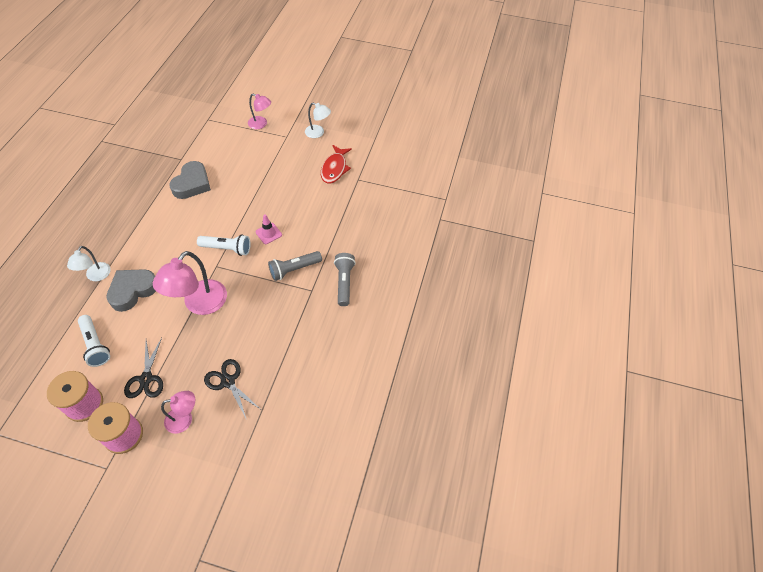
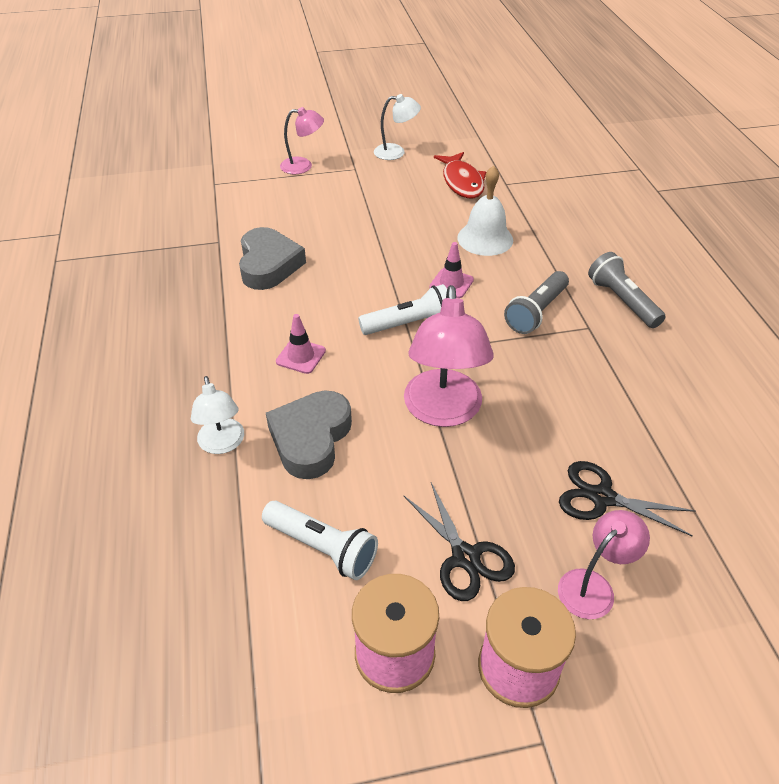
camera: 25 degrees left, 10 degrees down
none -> pink traffic cone [276,314,326,374]
none -> white bell [457,165,513,256]

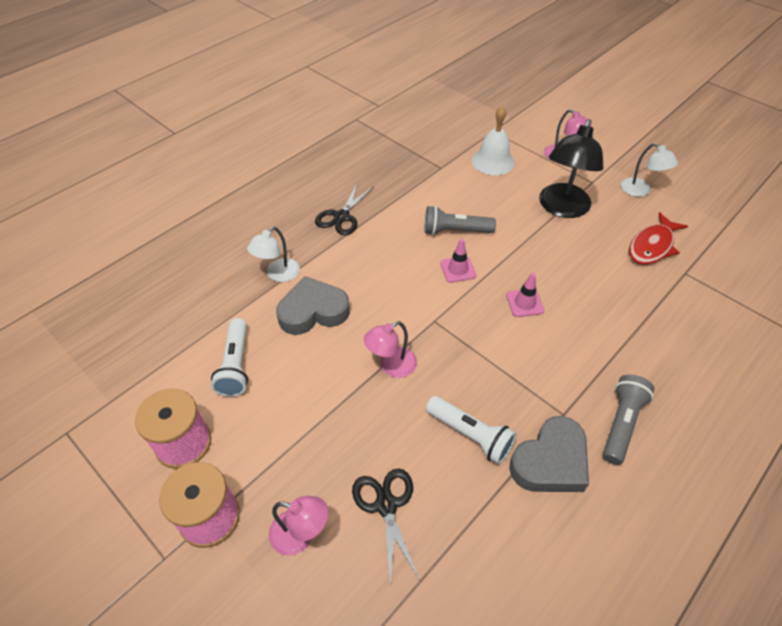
camera: 55 degrees right, 5 degrees up
grey heart [239,227,306,290] -> grey heart moved to [509,416,589,492]
pink traffic cone [276,314,326,374] -> pink traffic cone moved to [440,239,476,283]
white flashlight [358,284,447,335] -> white flashlight moved to [426,396,516,464]
pink lamp [404,285,493,427] -> pink lamp [364,321,417,378], size x0.57
black scissors [404,483,515,601] -> black scissors moved to [315,182,373,235]
white bell [457,165,513,256] -> white bell moved to [472,106,515,175]
grey flashlight [504,271,569,334] -> grey flashlight moved to [425,206,496,235]
none -> black lamp [539,119,603,218]

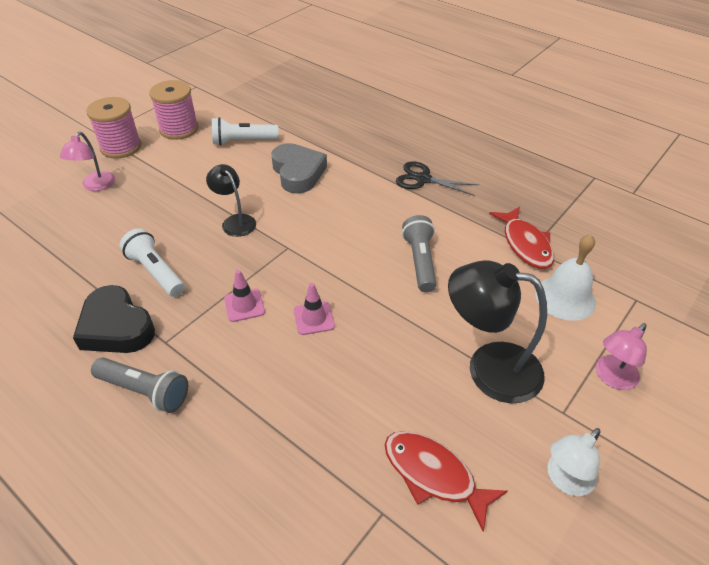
camera: 85 degrees right, 5 degrees down
white lamp [247,227,300,282] -> none
black scissors [352,468,420,587] -> none
pink lamp [364,321,417,378] -> black lamp [206,164,256,237]
white flashlight [426,396,516,464] -> white flashlight turned 105 degrees clockwise [119,228,185,297]
pink traffic cone [440,239,476,283] -> pink traffic cone moved to [224,270,265,322]
grey heart [509,416,589,492] -> black heart [73,285,155,353]
none -> red fish [489,207,554,269]

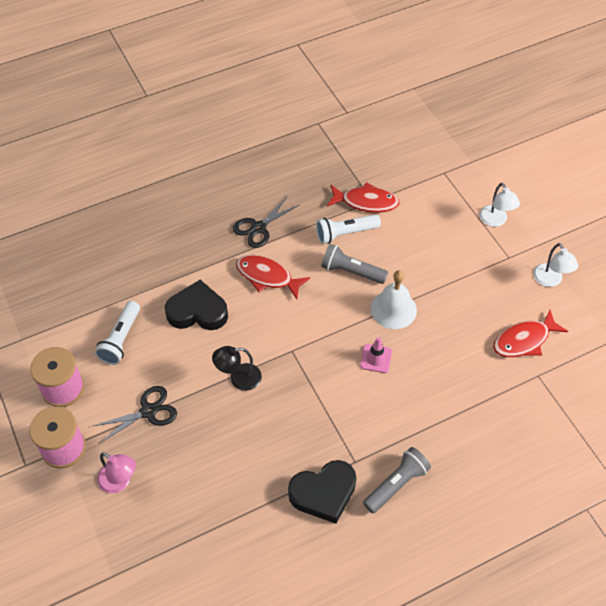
camera: 65 degrees left, 10 degrees up
white flashlight [119,228,185,297] -> white flashlight moved to [316,214,381,244]
pink traffic cone [224,270,265,322] -> none
grey heart [271,143,327,194] -> black heart [165,280,228,330]
black lamp [448,260,547,404] -> none
white bell [536,234,596,321] -> white bell moved to [371,270,417,329]
pink lamp [596,323,647,390] -> white lamp [479,183,520,227]
none -> black scissors [93,386,177,444]
none -> red fish [236,255,310,299]

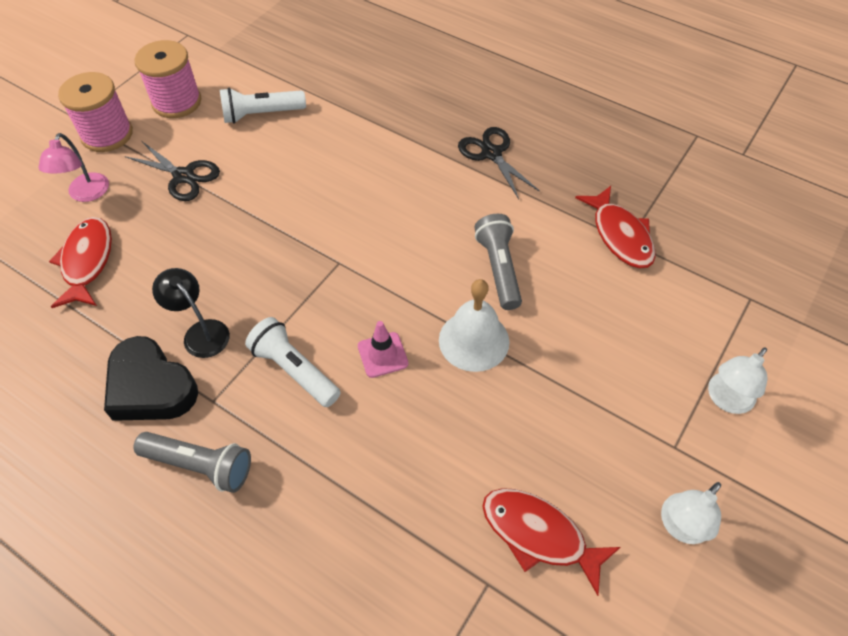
camera: 60 degrees right, 0 degrees up
black heart [165,280,228,330] -> none
black lamp [212,346,262,391] -> black lamp moved to [152,268,230,358]
black scissors [233,196,299,248] -> black scissors turned 45 degrees clockwise [458,127,540,199]
red fish [236,255,310,299] -> red fish moved to [49,217,112,308]
white flashlight [316,214,381,244] -> white flashlight moved to [245,317,341,407]

